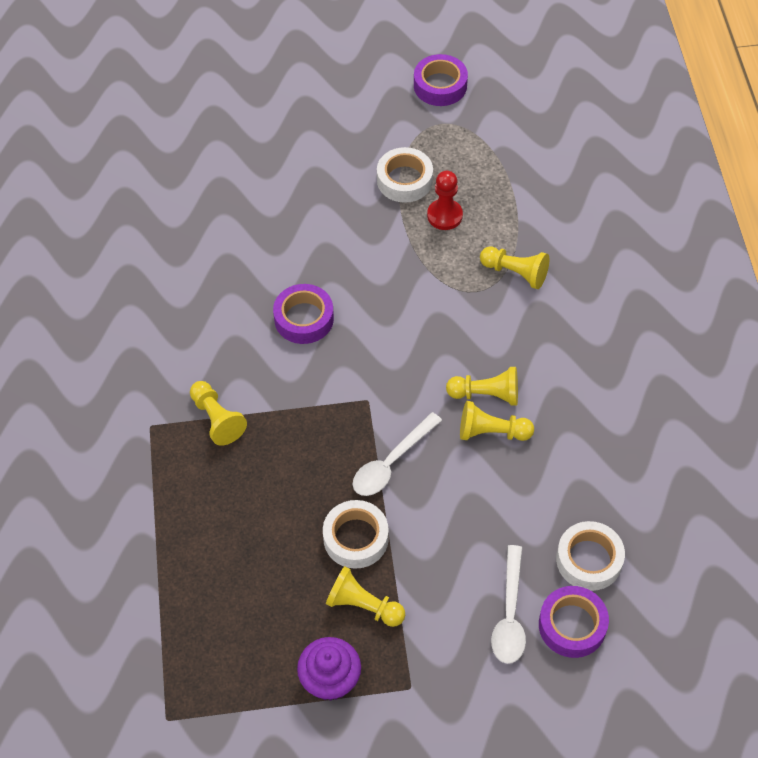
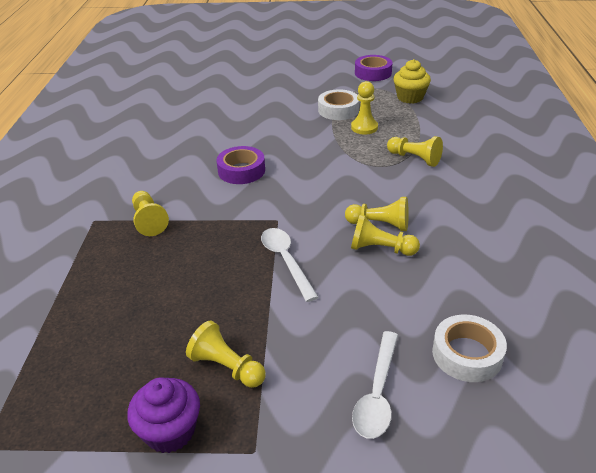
camera: 10 degrees right, 20 degrees down
white tape [323,500,389,569] -> none
white spoon [353,412,442,496] -> white spoon turned 105 degrees clockwise [261,228,319,302]
red pawn [427,171,463,230] -> yellow pawn [351,81,378,134]
purple tape [539,586,609,658] -> none
none -> yellow cupcake [393,59,431,104]

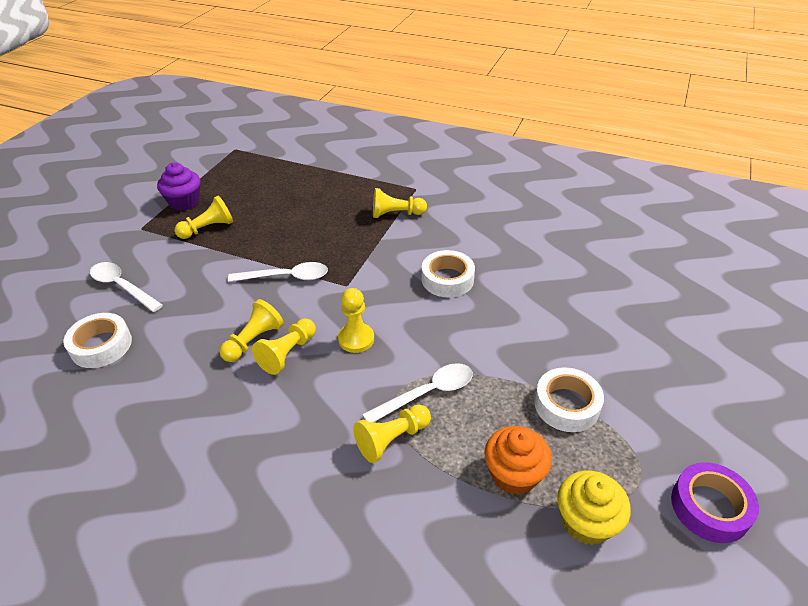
camera: 110 degrees right, 5 degrees up
purple tape [216,146,265,184] -> white tape [422,250,475,298]
yellow pawn [351,81,378,134] -> yellow pawn moved to [338,288,374,353]
none -> white spoon [362,363,473,422]
none -> orange cupcake [484,426,552,495]

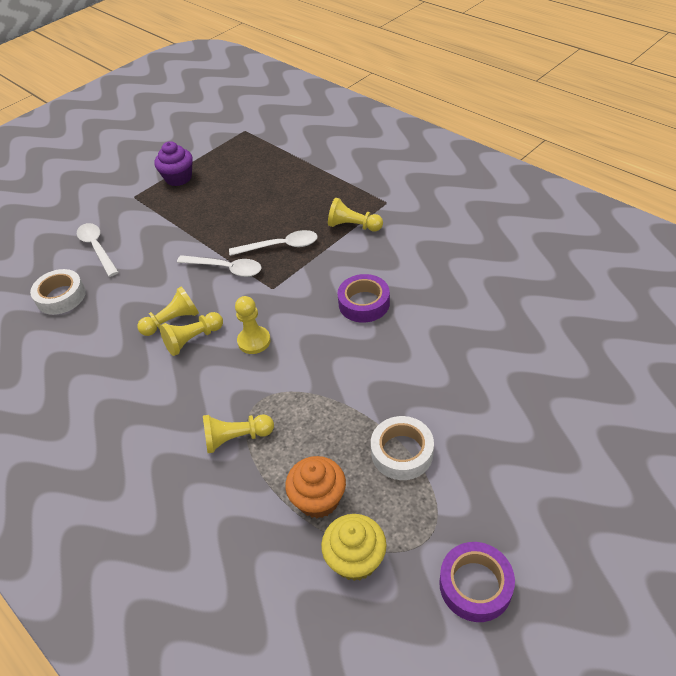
camera: 25 degrees right, 5 degrees up
yellow pawn [175,196,233,239] -> none
white spoon [362,363,473,422] -> white spoon moved to [229,230,318,256]
white tape [422,250,475,298] -> purple tape [337,274,390,323]

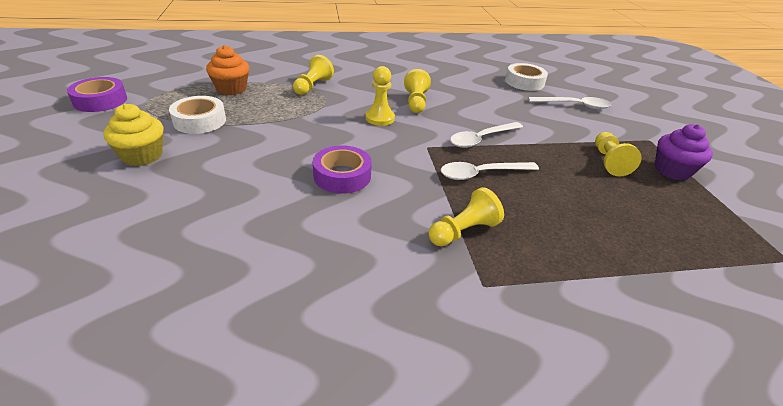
camera: 120 degrees right, 10 degrees down
yellow pawn [138,286,199,336] -> yellow pawn moved to [595,132,642,177]
white spoon [229,230,318,256] -> white spoon turned 45 degrees clockwise [441,162,539,180]
yellow cupcake [321,514,387,581] -> yellow cupcake moved to [103,104,164,166]

